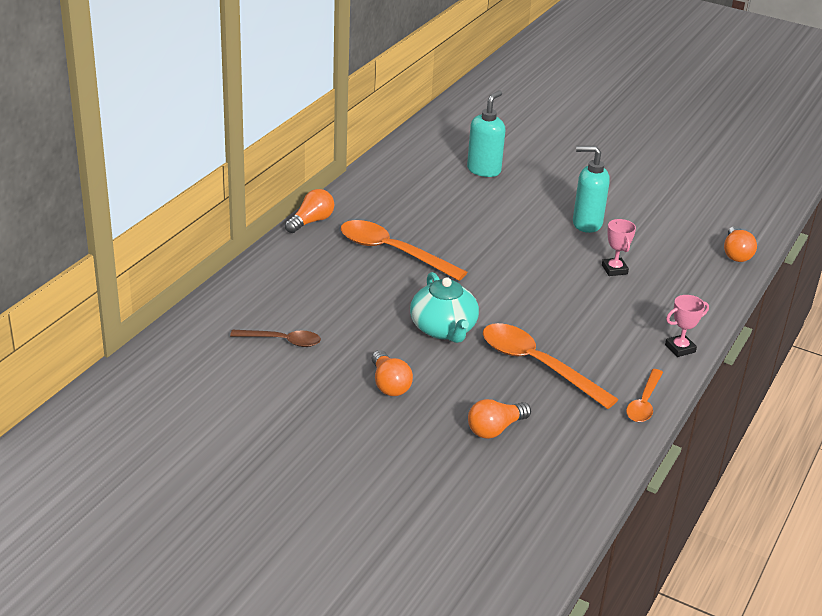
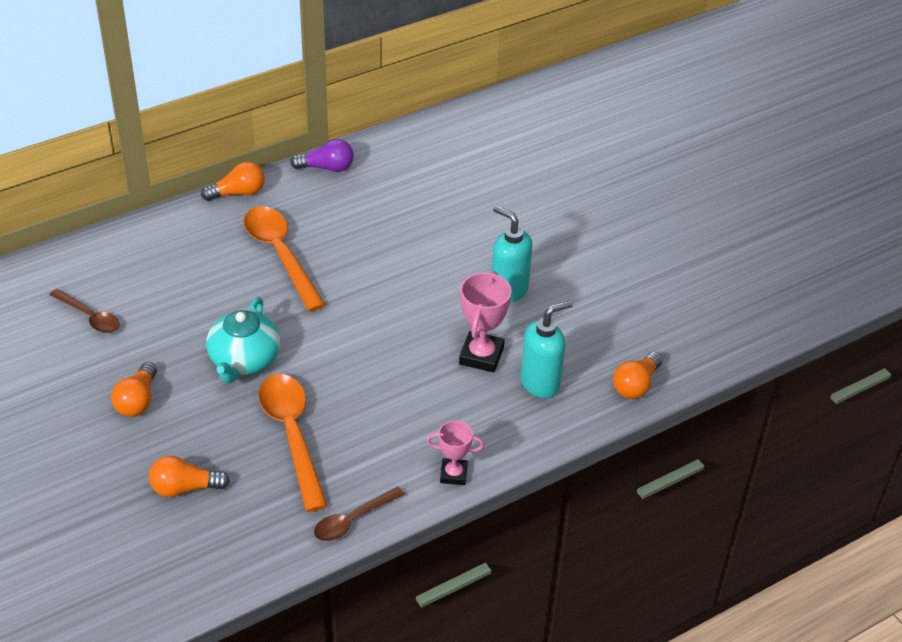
camera: 30 degrees right, 10 degrees up
turquoise soap dispenser [467,91,505,177] -> turquoise soap dispenser moved to [520,300,573,398]
pink trophy [602,219,636,276] -> pink trophy [459,271,512,373], size x1.57
orange spoon [626,369,663,422] -> brown spoon [314,487,405,541]
none -> purple light bulb [290,139,354,172]

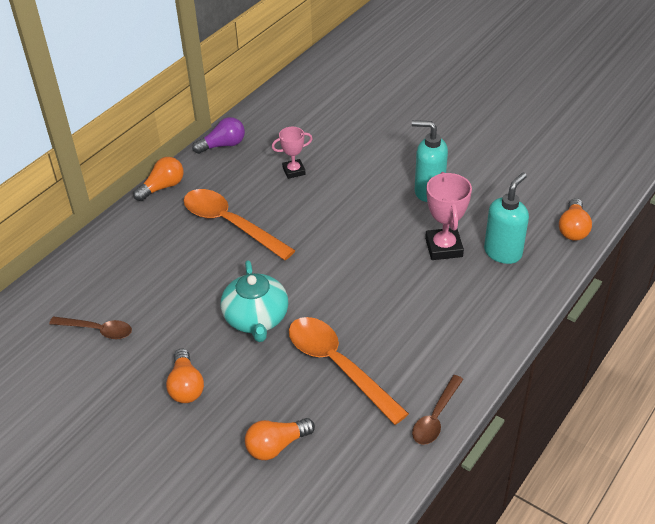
camera: 20 degrees left, 0 degrees up
pink trophy [427,421,484,485] -> pink trophy moved to [272,127,313,179]

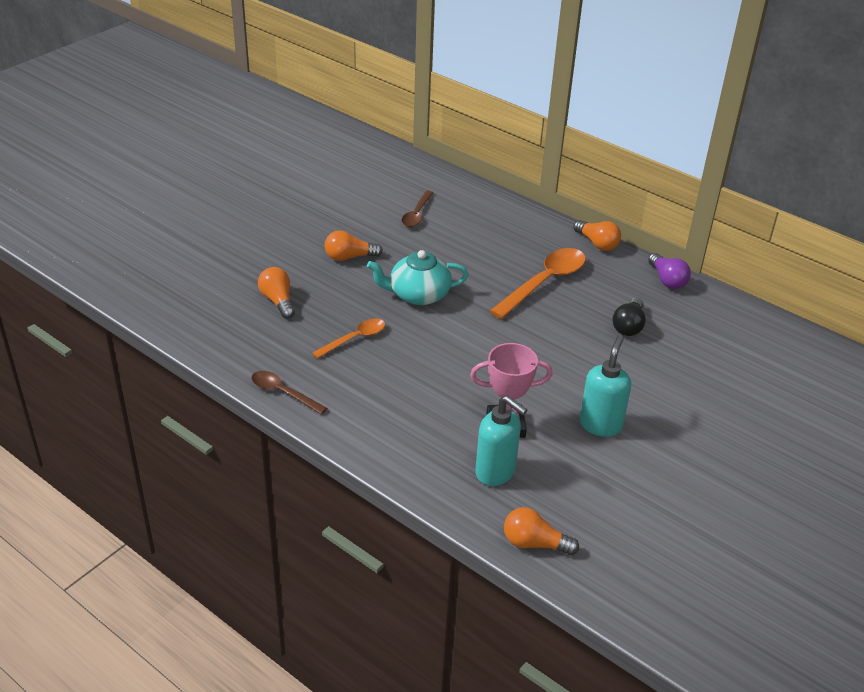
camera: 90 degrees right, 5 degrees down
pink trophy [272,127,313,179] -> black light bulb [612,297,646,336]
orange spoon [289,317,409,425] -> orange spoon [312,319,385,359], size x0.58

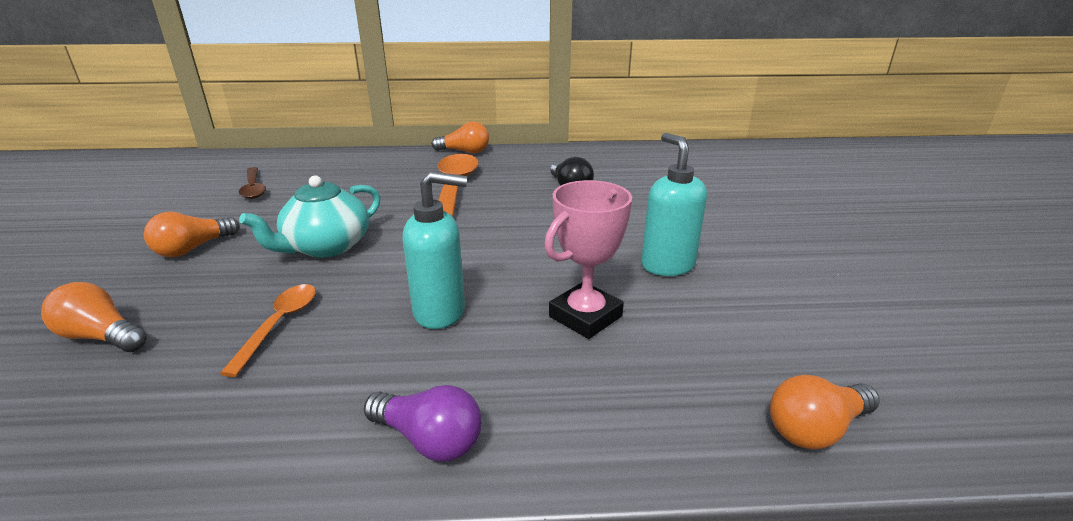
camera: 40 degrees left, 10 degrees down
brown spoon [251,371,327,415] -> none
turquoise soap dispenser [475,395,527,486] -> turquoise soap dispenser moved to [403,171,467,329]
purple light bulb [648,253,691,289] -> purple light bulb moved to [364,385,482,462]

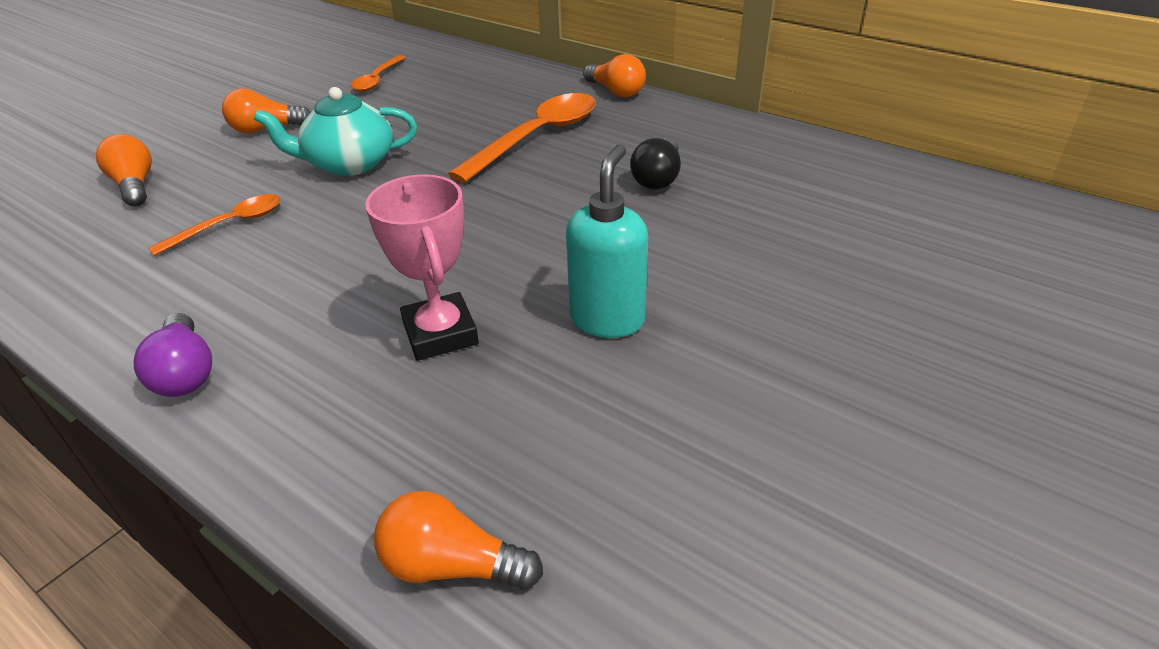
camera: 40 degrees right, 10 degrees up
brown spoon [239,167,266,199] -> orange spoon [351,55,406,92]
turquoise soap dispenser [403,171,467,329] -> none
pink trophy [544,180,632,339] -> pink trophy turned 75 degrees clockwise [365,174,479,361]

